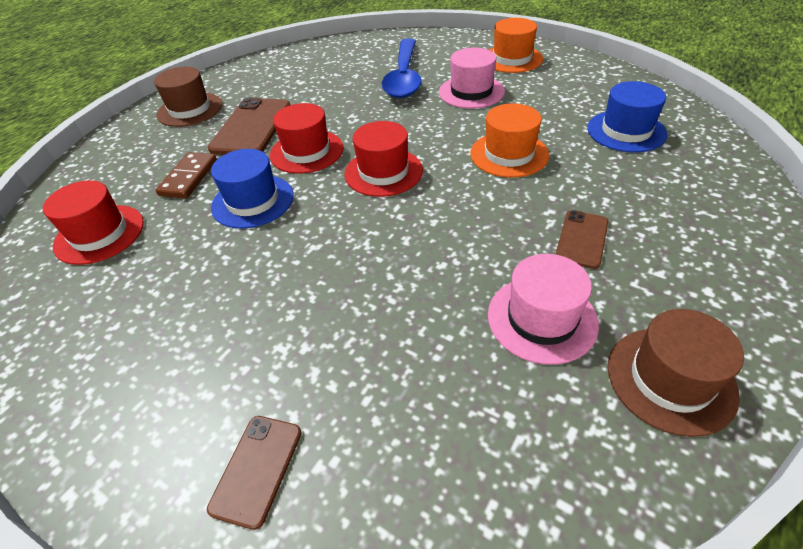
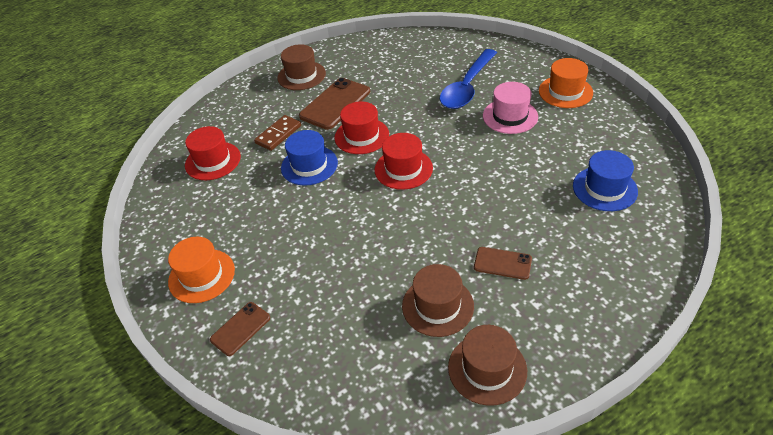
camera: 25 degrees right, 0 degrees up
orange hat [470,103,549,178] -> orange hat moved to [168,237,235,303]
pink hat [488,254,599,365] -> brown hat [402,264,474,337]
brown phone [556,210,609,269] -> brown phone turned 60 degrees clockwise [474,247,532,280]

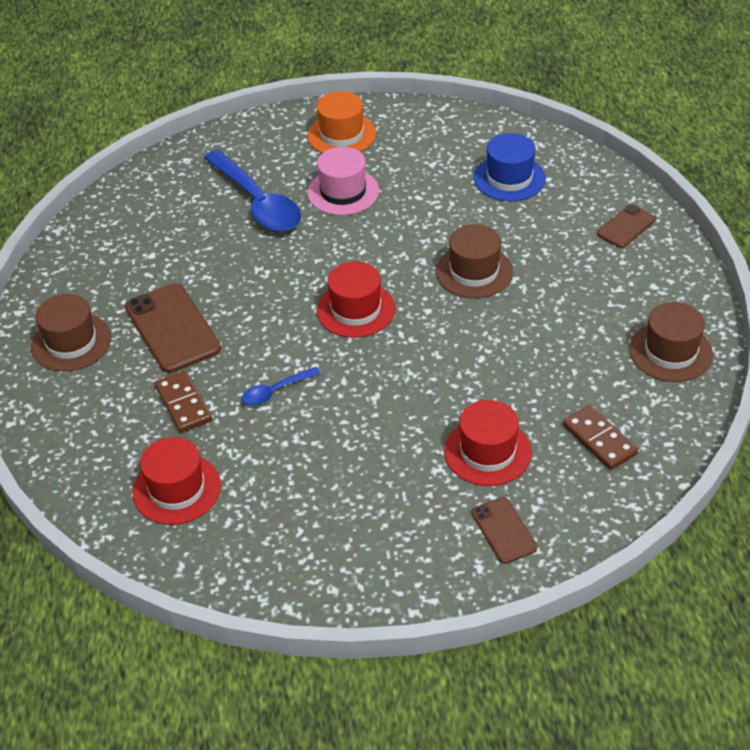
camera: 65 degrees left, 0 degrees up
orange hat [168,237,235,303] -> none
blue hat [281,130,338,186] -> blue spoon [241,367,320,406]
red hat [334,101,389,154] -> red hat moved to [444,400,532,486]
brown hat [402,264,474,337] -> brown hat moved to [436,224,513,298]
brown phone [474,247,532,280] -> brown phone moved to [597,204,656,248]
none -> brown domino [563,405,638,470]

